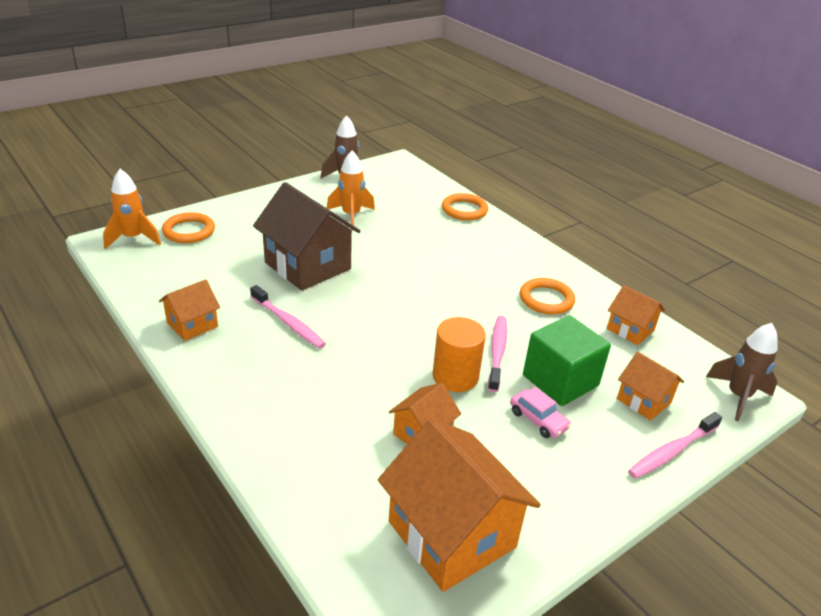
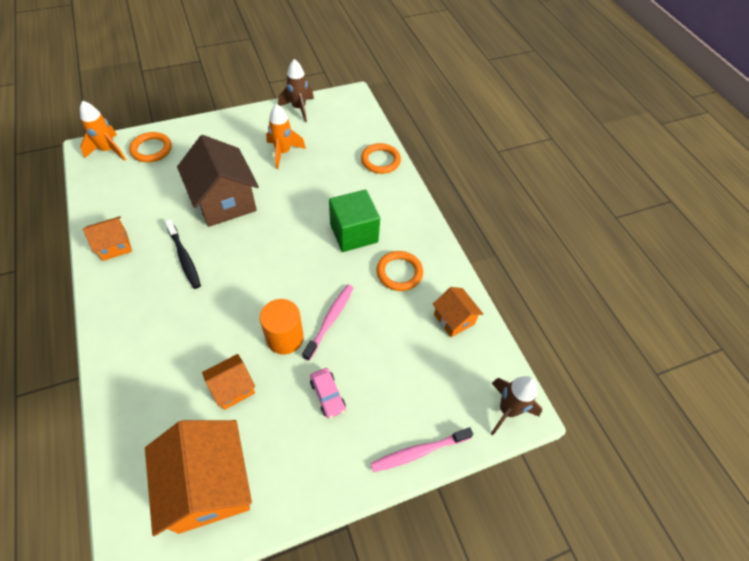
camera: 15 degrees right, 20 degrees up
pink toothbrush [250,285,326,349] -> black toothbrush [165,219,201,289]
green cube [523,315,611,406] -> green cube moved to [329,190,380,252]
orange house [617,352,684,421] -> none

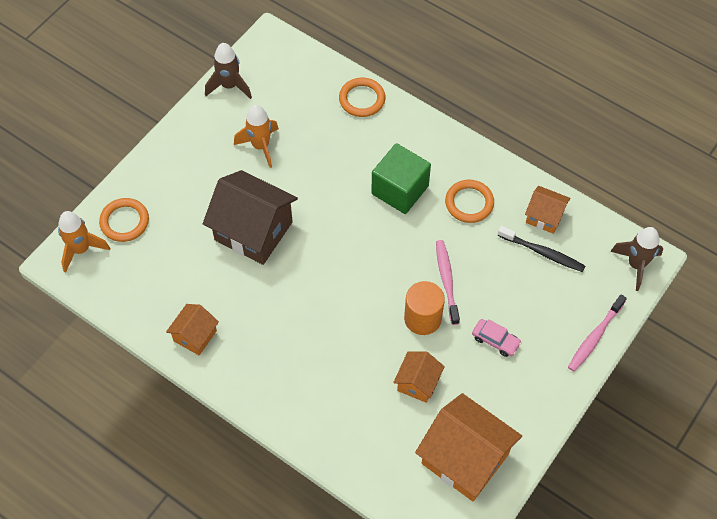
camera: 30 degrees left, 5 degrees up
black toothbrush [165,219,201,289] -> black toothbrush moved to [498,226,585,272]

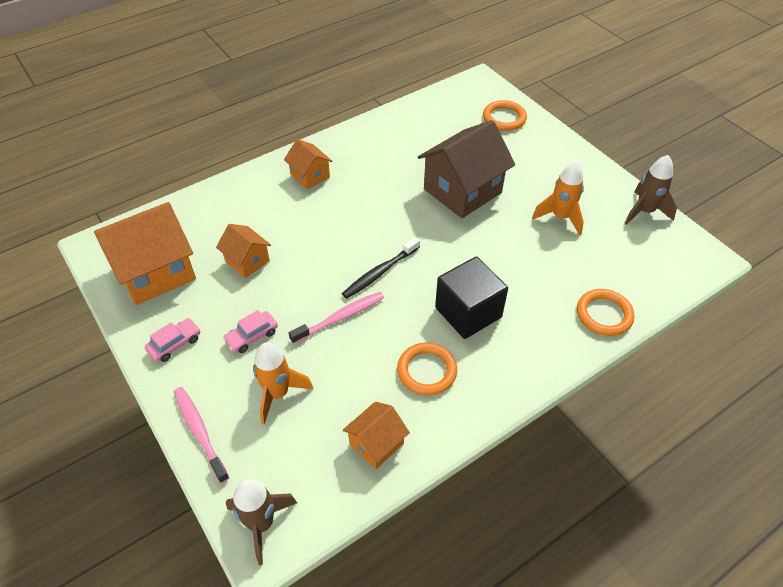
camera: 110 degrees right, 10 degrees down
orange rocket [58,211,110,272] -> orange rocket moved to [253,342,313,425]
orange house [166,304,219,355] -> orange house moved to [284,139,333,189]
green cube [371,143,431,214] -> black cube [435,257,508,339]
orange cylinder [404,281,445,335] -> none
pink toothbrush [436,240,460,325] -> pink toothbrush turned 45 degrees counterclockwise [289,292,384,344]
black toothbrush [498,226,585,272] -> black toothbrush moved to [342,237,420,299]
none -> pink car [145,318,200,362]

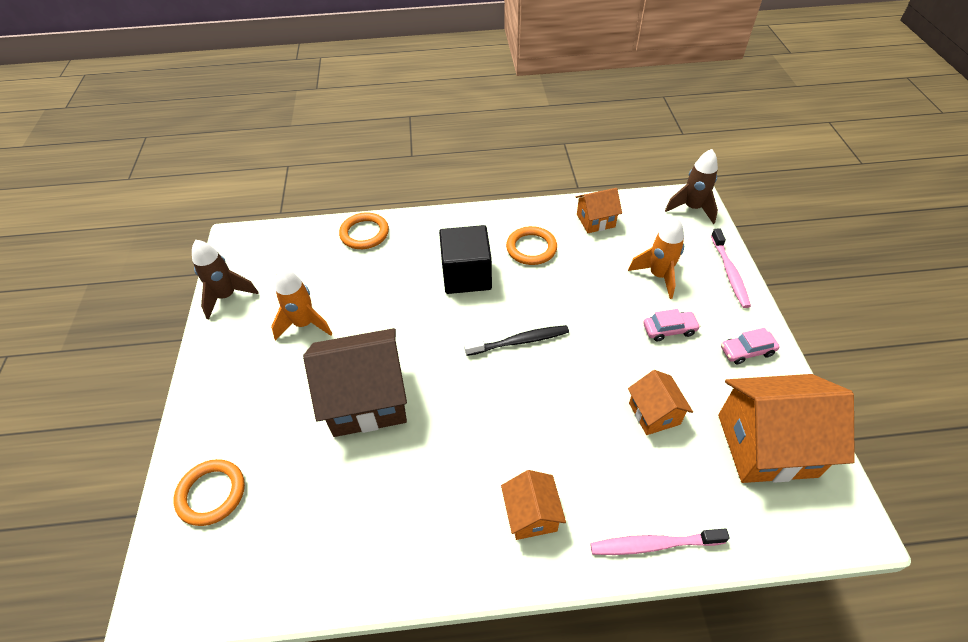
camera: 150 degrees left, 0 degrees up
pink toothbrush [289,292,384,344] -> pink toothbrush moved to [590,529,730,555]

